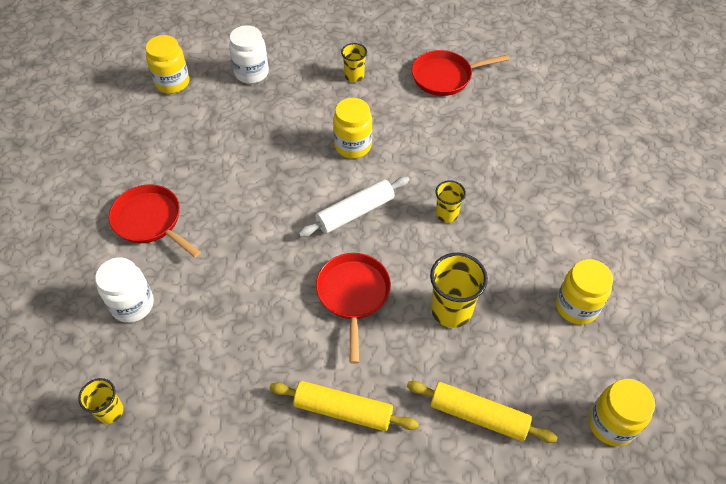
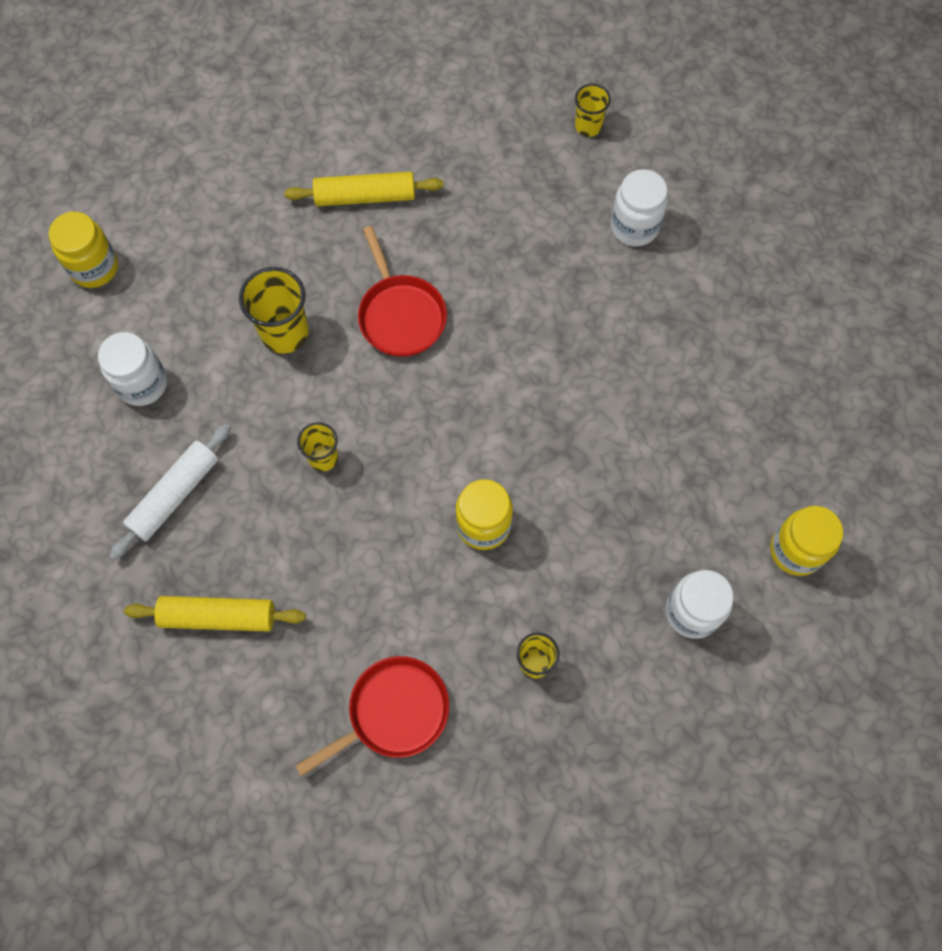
camera: 160 degrees right, 15 degrees up
red pan [109,184,201,258] -> none
white rolling pin [298,176,410,237] -> white rolling pin moved to [109,424,231,560]
yellow rolling pin [407,381,558,443] -> yellow rolling pin moved to [124,596,306,632]
yellow jar [556,259,613,325] -> white jar [98,332,167,406]

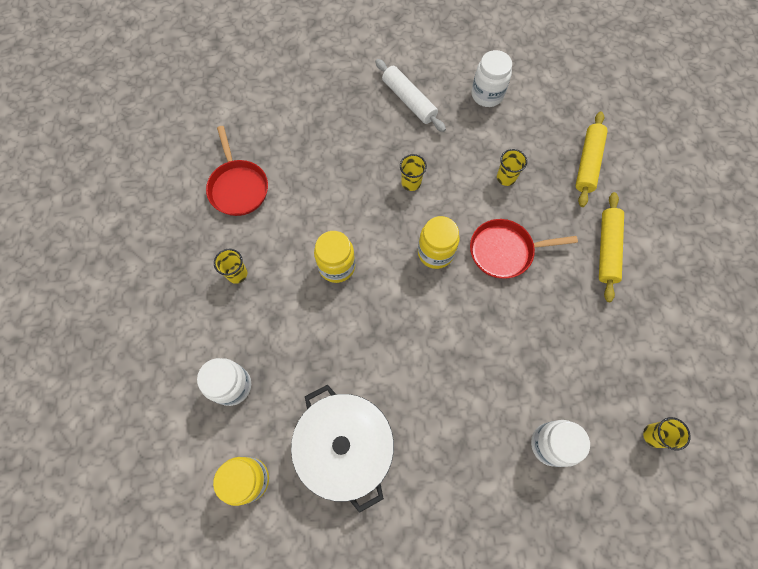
camera: 105 degrees right, 0 degrees up
yellow jar [48,212,118,288] -> yellow jar moved to [418,216,460,269]
yellow rolling pin [124,596,306,632] -> yellow rolling pin moved to [575,112,608,207]
yellow cup [239,267,309,354] -> yellow cup [497,149,527,186], size x0.60
none -> white pot [291,385,394,513]

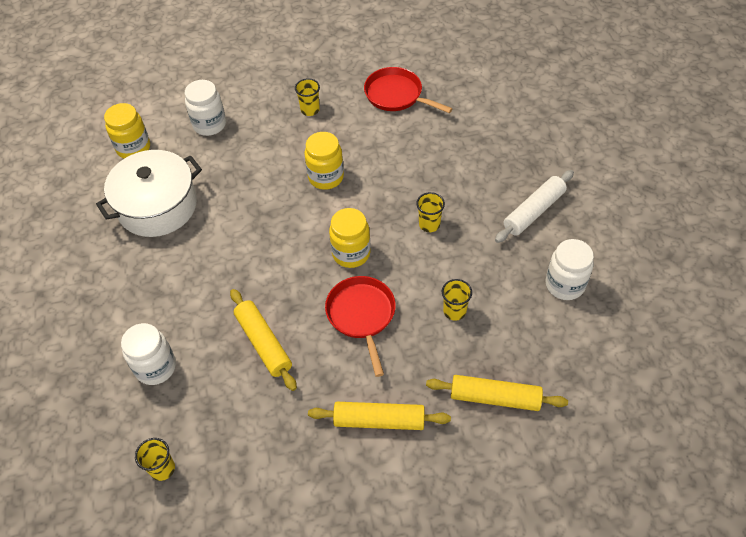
camera: 85 degrees right, 15 degrees down
red pan [206,126,268,216] -> red pan turned 60 degrees clockwise [364,67,453,113]
none -> yellow rolling pin [230,289,297,391]

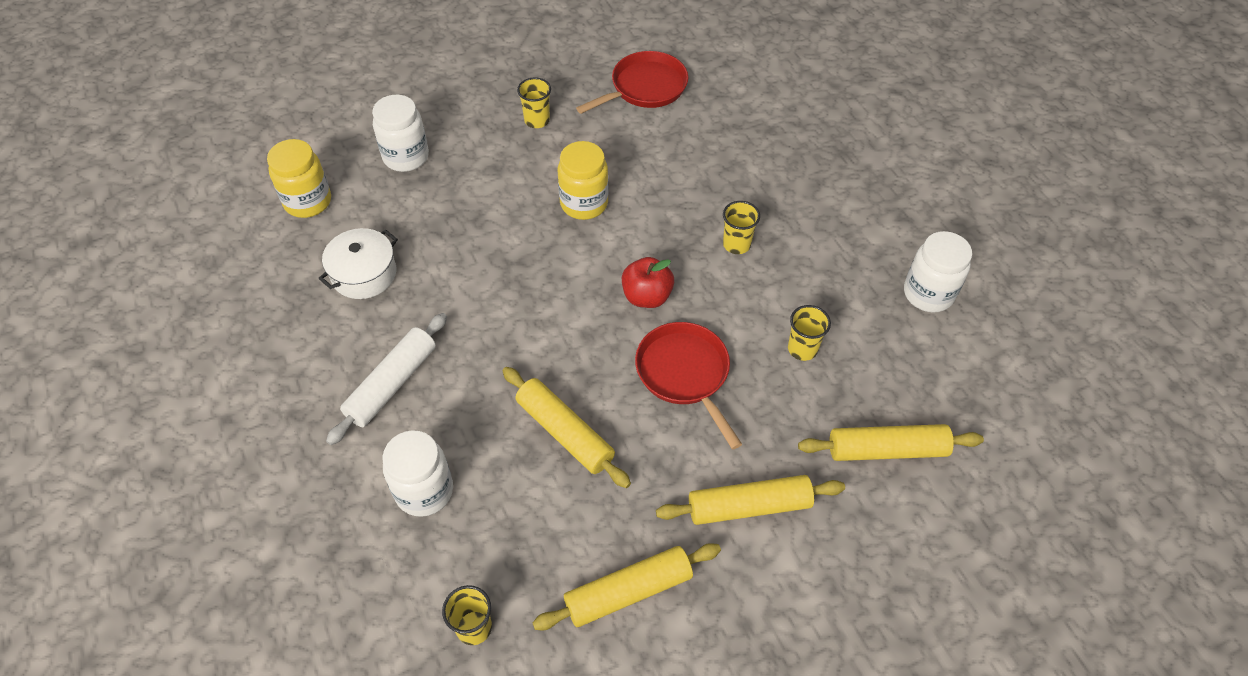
camera: 15 degrees left, 0 degrees up
white pot [96,150,202,237] -> white pot [318,228,398,299], size x0.59
yellow jar [329,208,370,268] -> red apple [622,257,674,308]
red pan [364,67,453,113] -> red pan turned 120 degrees clockwise [576,51,688,114]
white rolling pin [495,170,574,243] -> white rolling pin moved to [326,313,447,445]
none -> yellow rolling pin [532,543,721,630]

